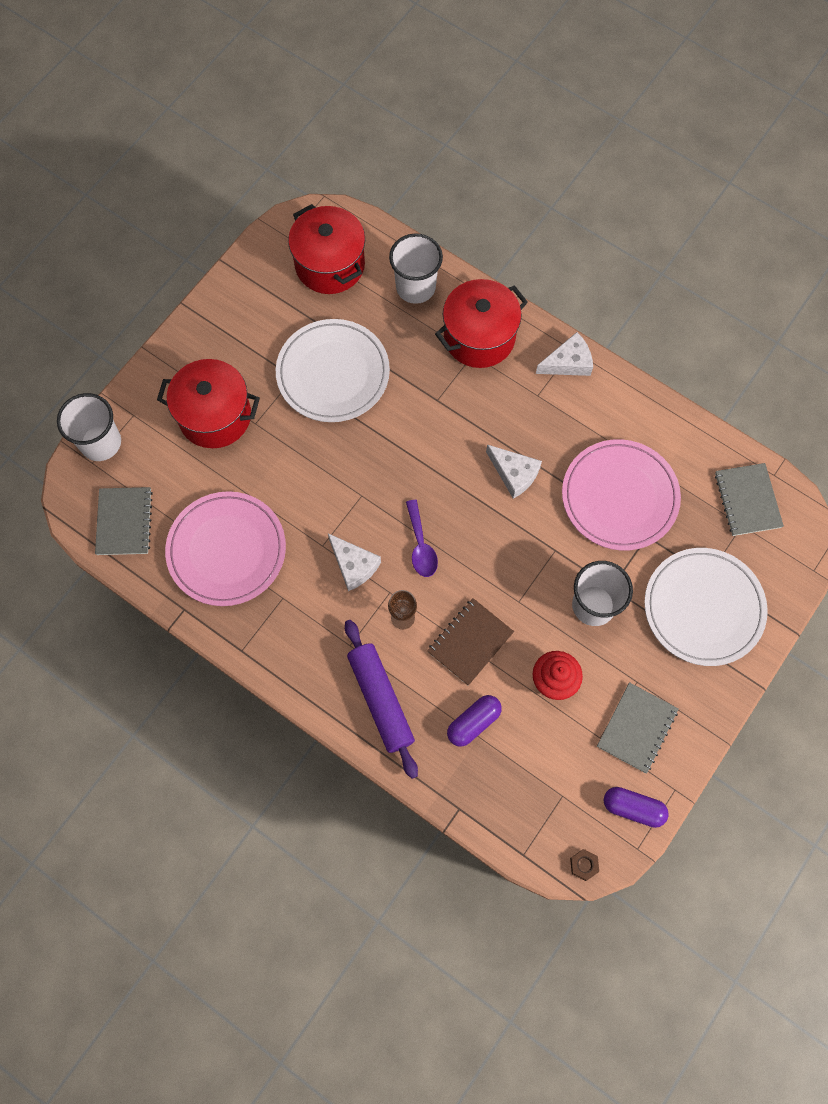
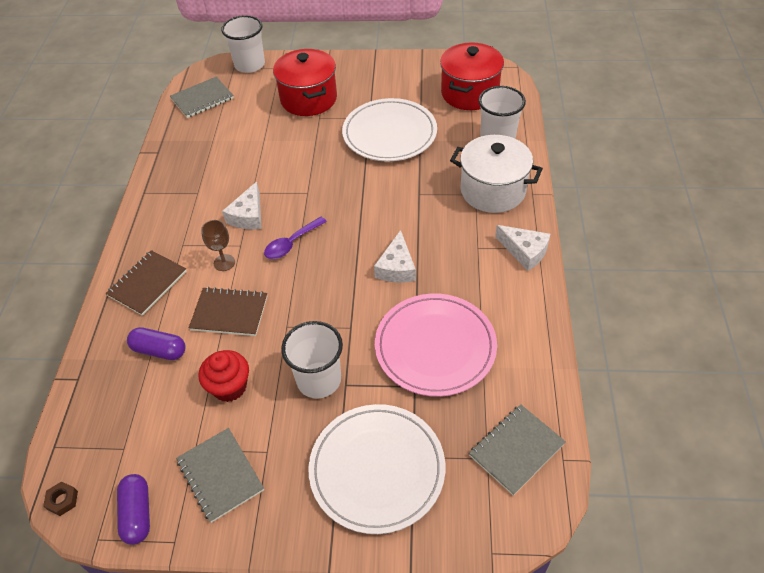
camera: 60 degrees right, 20 degrees down
pink plate [165,491,286,606] -> none
purple rolling pin [345,620,418,779] -> brown notebook [106,250,187,316]
red pot [435,279,528,368] -> white pot [450,135,543,213]
grey notebook [597,682,678,773] -> grey notebook turned 60 degrees clockwise [176,428,264,523]

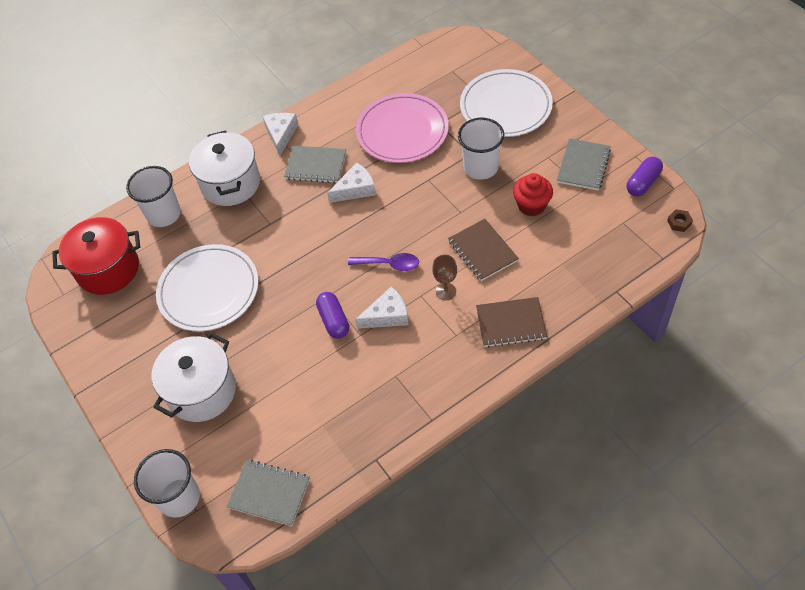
camera: 125 degrees left, 5 degrees up
purple capsule [127,327,185,360] -> purple capsule moved to [316,292,349,339]
red pot [273,49,337,116] -> white pot [152,332,236,422]
grey notebook [469,404,566,495] -> grey notebook moved to [284,146,346,183]

